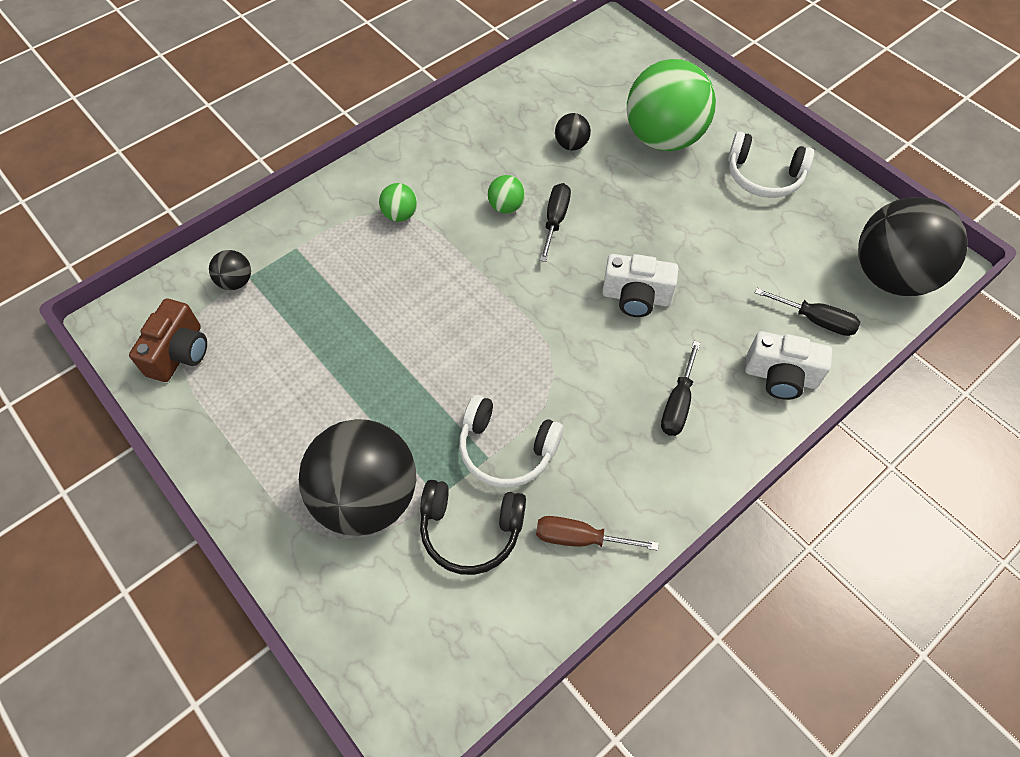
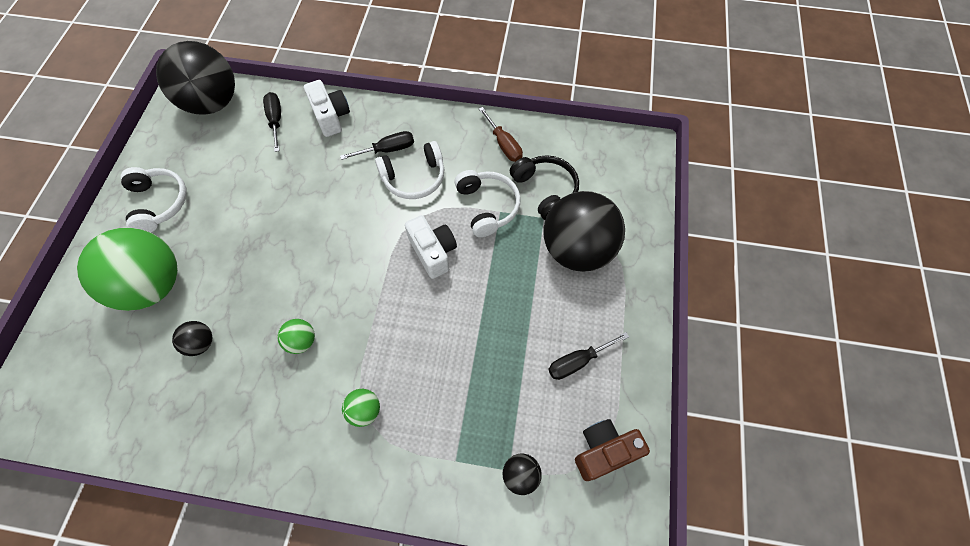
camera: 130 degrees left, 5 degrees up
black screwdriver [540,183,571,262] -> black screwdriver moved to [548,332,629,380]
white camera [602,254,679,317] -> white camera moved to [405,215,457,279]
none -> white headphones [375,141,444,199]

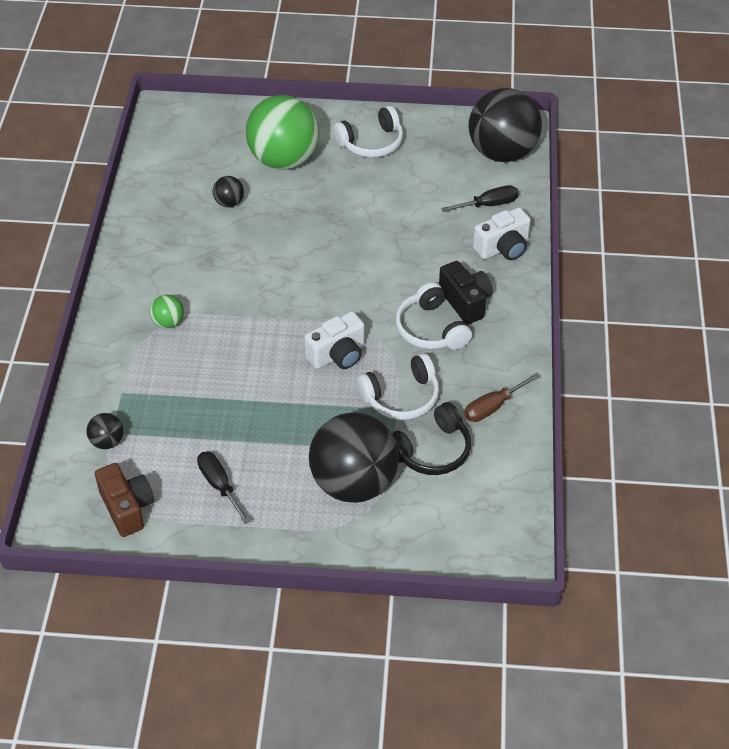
camera: 85 degrees right, 15 degrees down
green ball [277,319,315,354] -> none
black screwdriver [340,131,414,160] -> black camera [439,261,493,324]

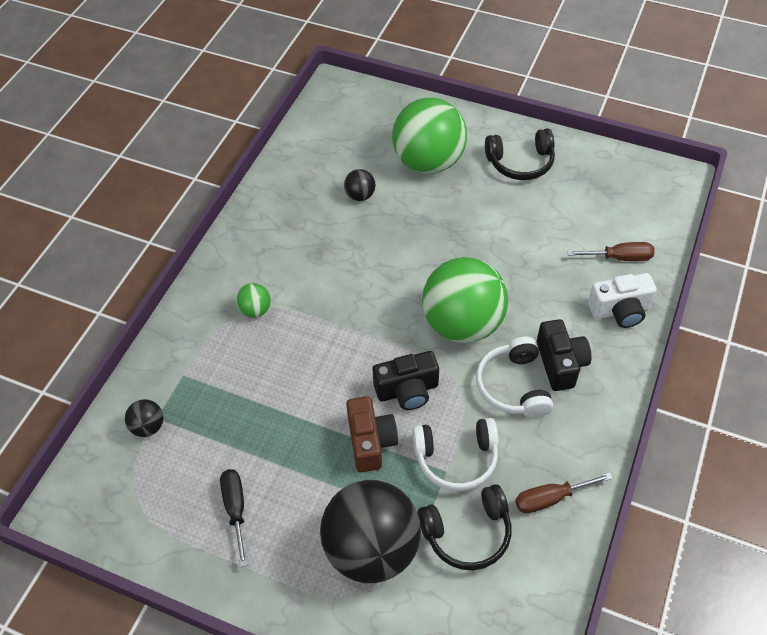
camera: 20 degrees right, 5 degrees up
brown camera [95,463,154,537] -> brown camera moved to [346,396,398,473]
white camera [304,312,364,369] -> black camera [373,351,439,410]
white headphones [333,106,403,158] -> black headphones [485,128,555,180]
black screwdriver [441,185,518,212] -> brown screwdriver [567,242,655,261]
black ball [468,88,542,162] -> none
none -> green ball [422,257,508,343]

